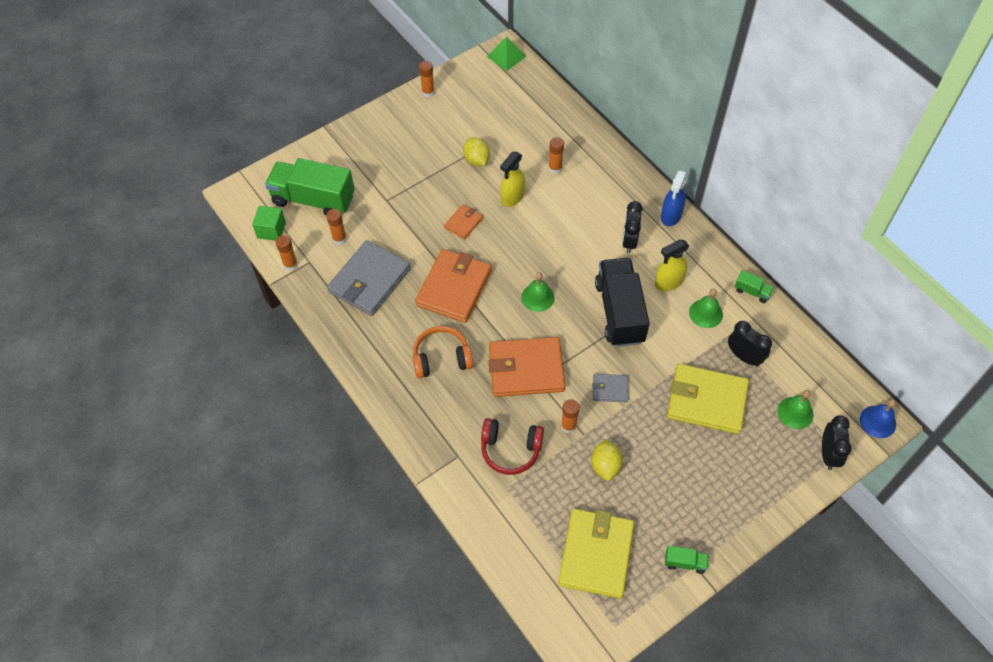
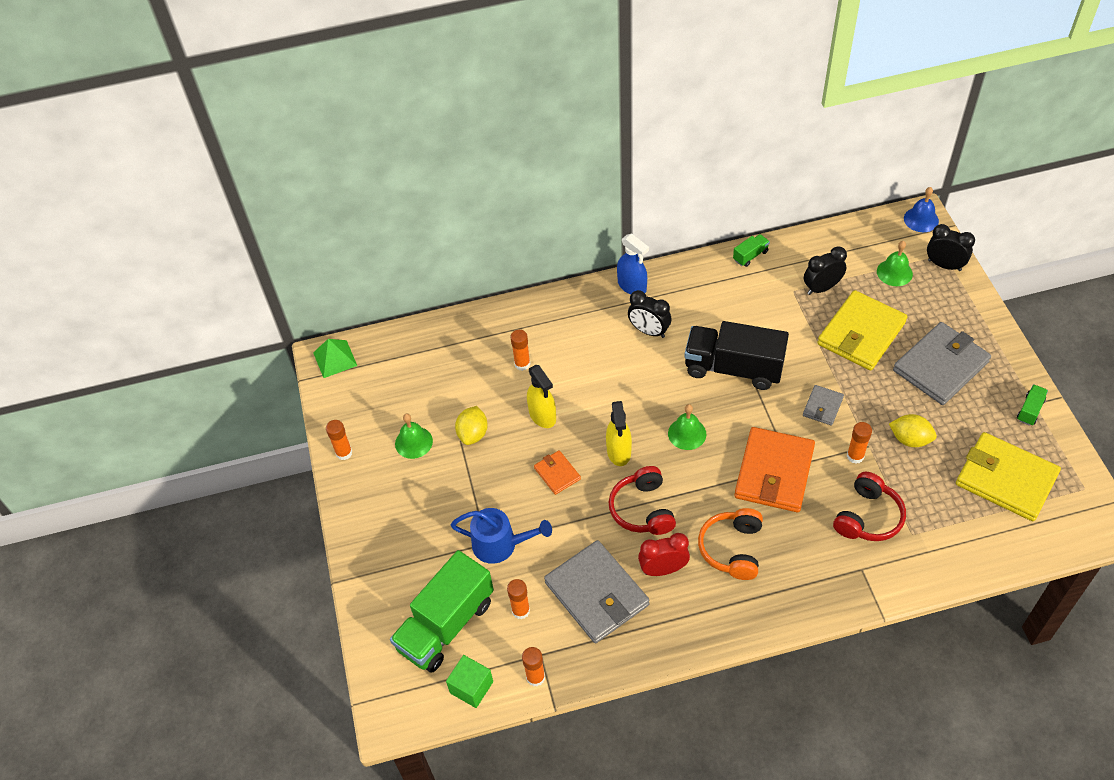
camera: 65 degrees left, 5 degrees down
orange wallet [415,249,492,323] -> red headphones [609,466,676,535]
yellow lemon [463,137,490,166] -> yellow lemon turned 75 degrees counterclockwise [455,406,488,445]
yellow spray bottle [655,239,689,291] -> yellow spray bottle moved to [606,401,632,466]
green bell [689,289,723,328] -> green bell moved to [395,414,433,459]
none -> blue watering can [451,508,552,564]
none -> red clock [638,533,690,576]
none -> grey wallet [893,322,991,405]

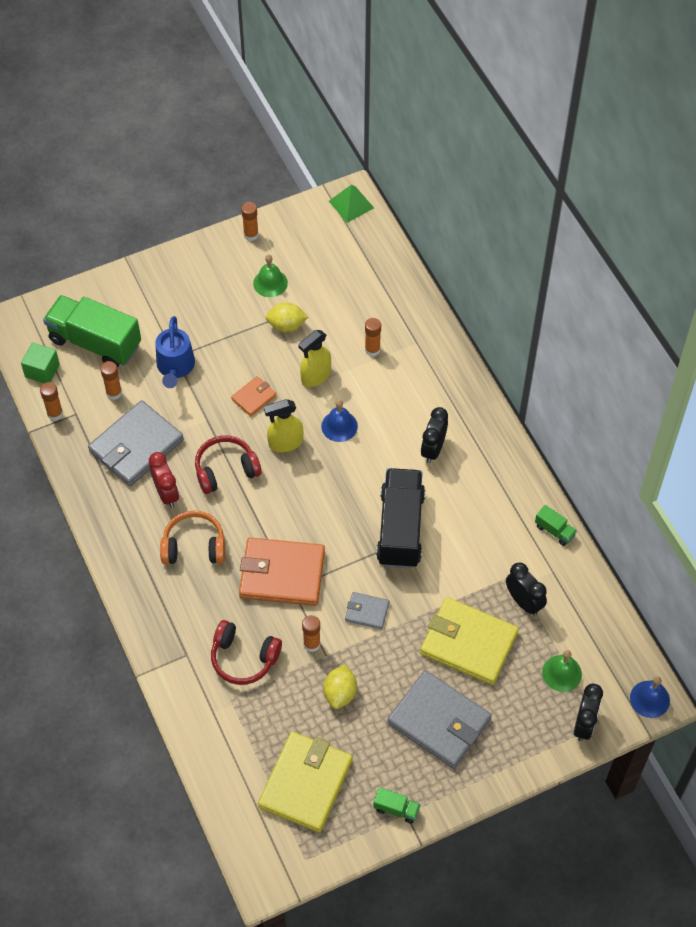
camera: 75 degrees right, 5 degrees up
blue spray bottle [617,233,649,295] -> none
green bell [668,404,706,450] -> none
none -> blue bell [321,399,358,442]

